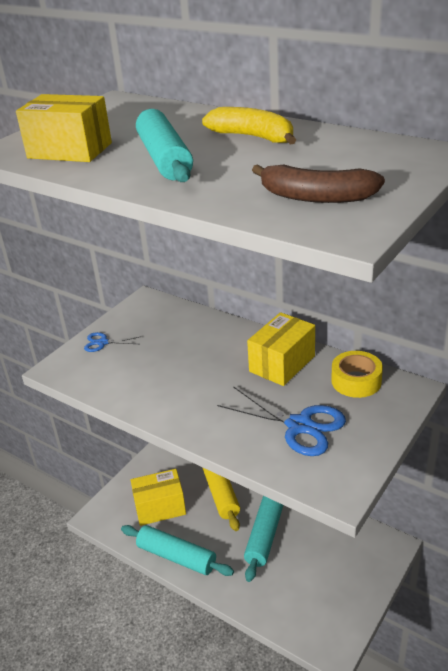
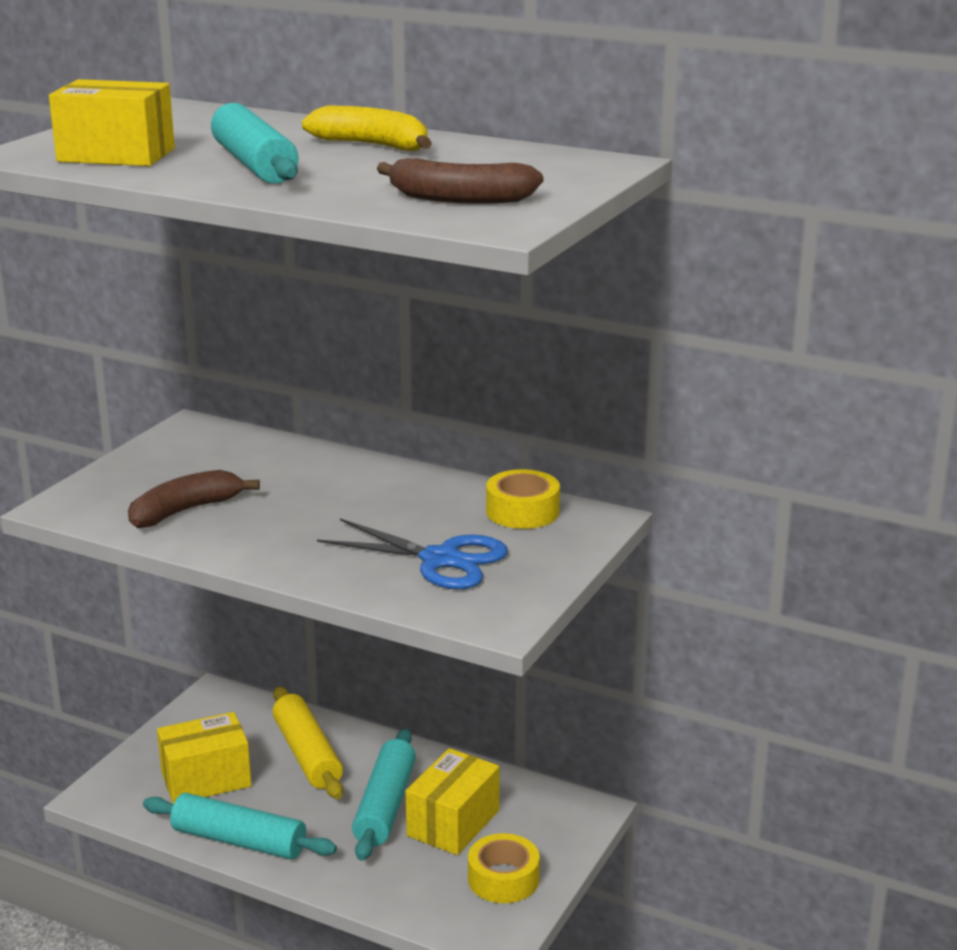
camera: 10 degrees left, 10 degrees down
blue scissors [84,332,142,352] -> none
yellow box [247,312,315,386] -> yellow box moved to [406,748,500,855]
none -> brown banana [128,470,260,528]
none -> yellow tape [468,833,540,903]

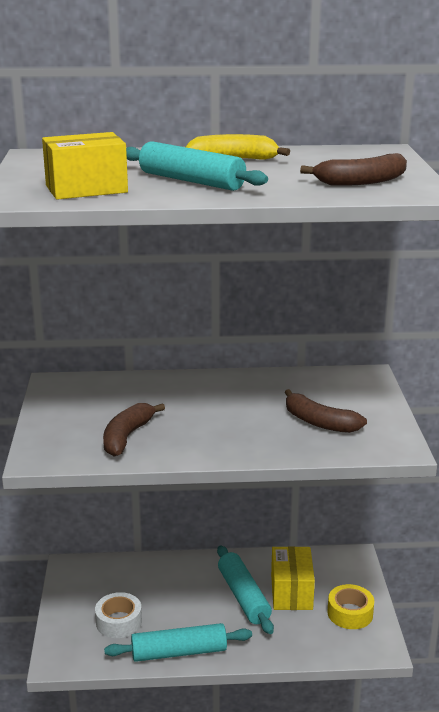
camera: 30 degrees left, 0 degrees up
yellow box [157,712,251,804] -> white tape [95,592,142,638]
yellow rolling pin [272,687,343,799] -> none
blue scissors [317,518,508,590] -> brown banana [285,389,367,433]
yellow tape [486,469,560,529] -> none

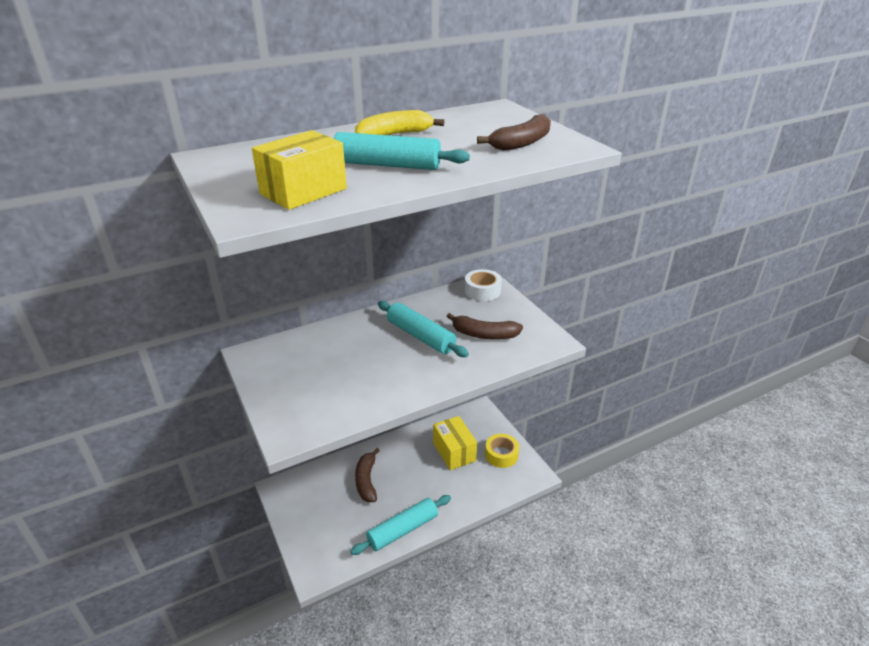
camera: 25 degrees left, 10 degrees up
white tape [95,592,142,638] -> white tape moved to [465,269,502,301]
brown banana [103,403,165,457] -> brown banana moved to [355,448,380,502]
turquoise rolling pin [217,545,274,634] -> turquoise rolling pin moved to [378,301,469,357]

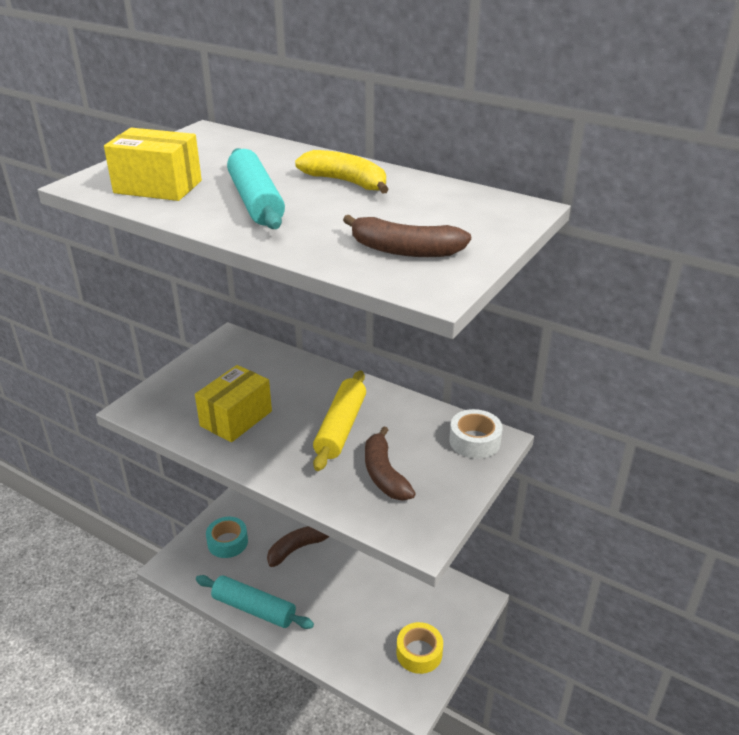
camera: 60 degrees right, 0 degrees up
turquoise rolling pin [378,301,469,357] -> yellow rolling pin [313,370,366,471]
yellow box [433,416,477,470] -> yellow box moved to [195,365,272,442]
none -> turquoise tape [206,517,248,558]

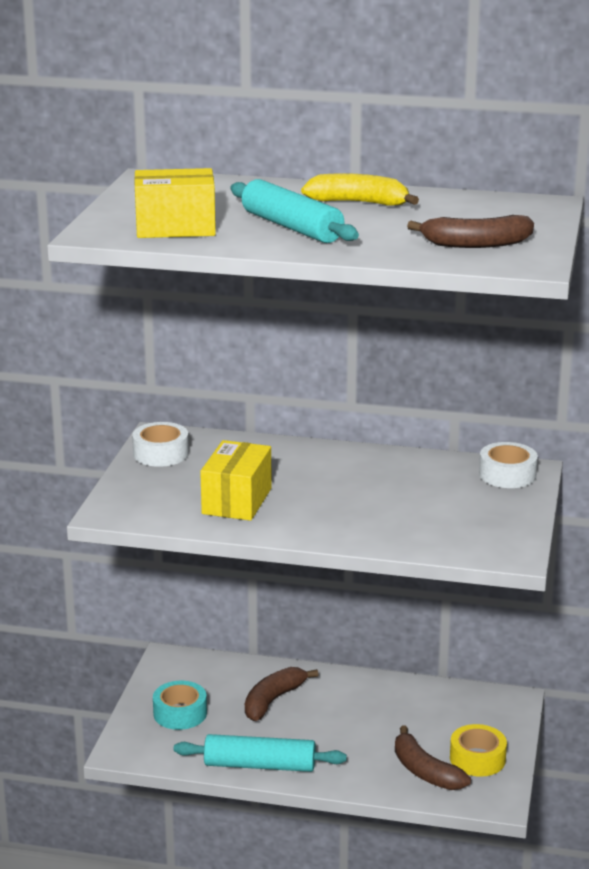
camera: 20 degrees left, 10 degrees down
yellow rolling pin [313,370,366,471] -> none
brown banana [365,426,416,501] -> brown banana moved to [395,726,471,790]
none -> white tape [132,422,189,467]

